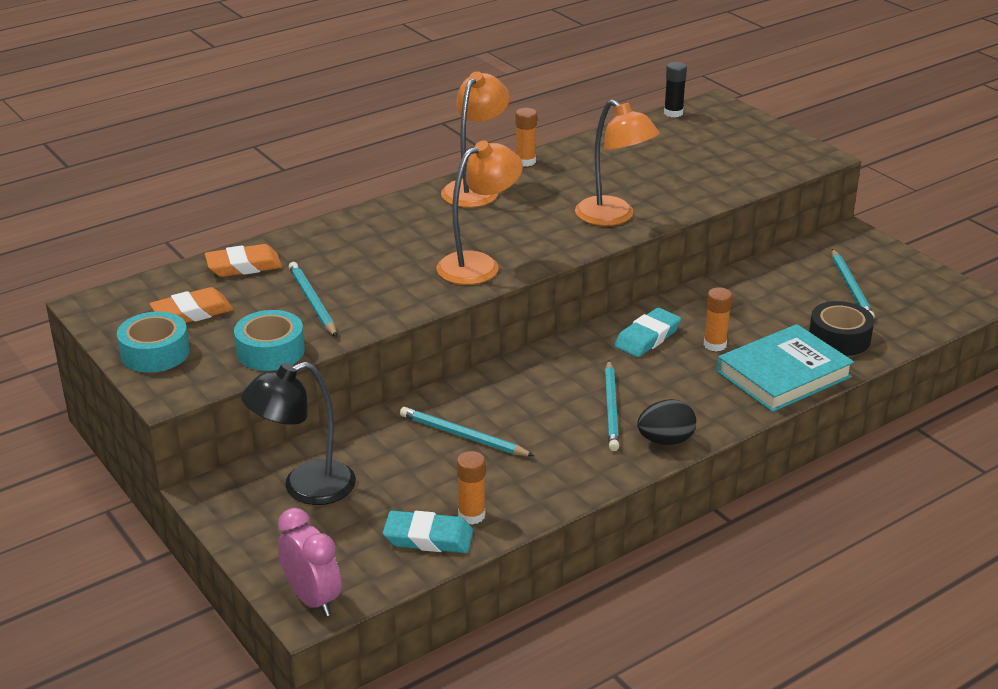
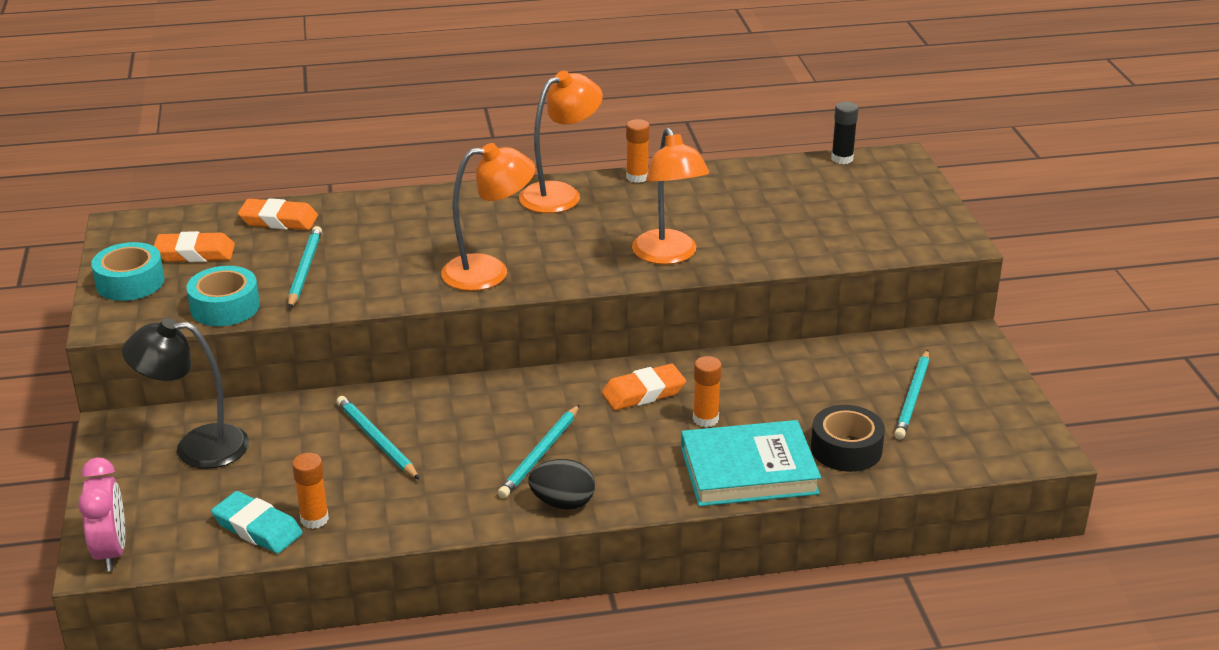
camera: 25 degrees right, 0 degrees up
turquoise eraser [615,308,681,357] -> orange eraser [602,364,686,410]

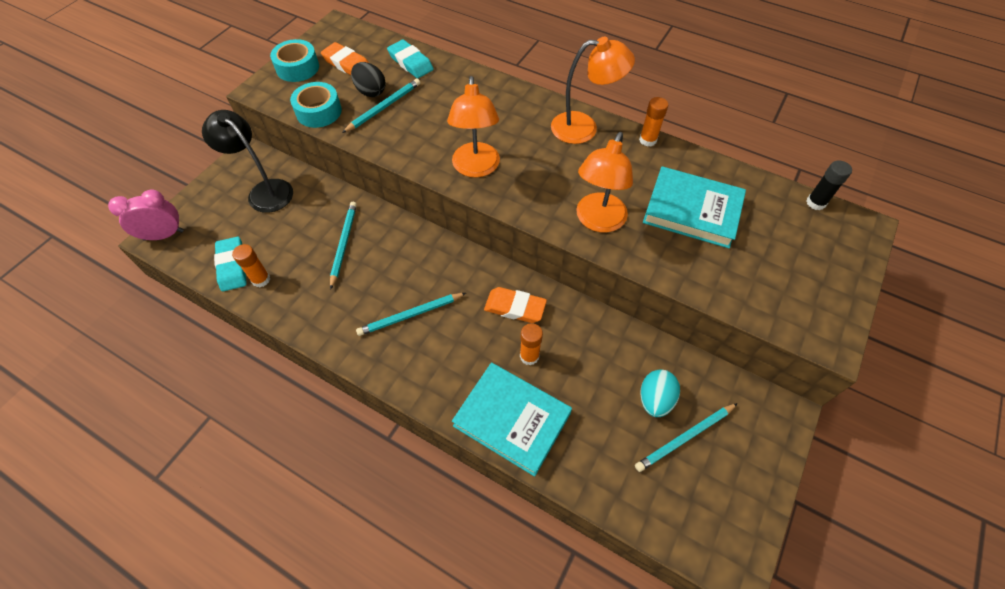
camera: 40 degrees right, 25 degrees up
pink clock [78,458,125,571] -> pink clock turned 135 degrees counterclockwise [108,190,184,241]
orange eraser [238,198,318,230] -> turquoise eraser [387,40,434,78]
orange lamp [441,143,536,291] -> orange lamp turned 60 degrees clockwise [447,76,500,177]
black egg [528,459,595,509] -> black egg moved to [351,62,386,97]
black tape [811,405,885,472] -> none
none -> turquoise egg [641,369,680,417]
none -> turquoise book [643,166,746,248]

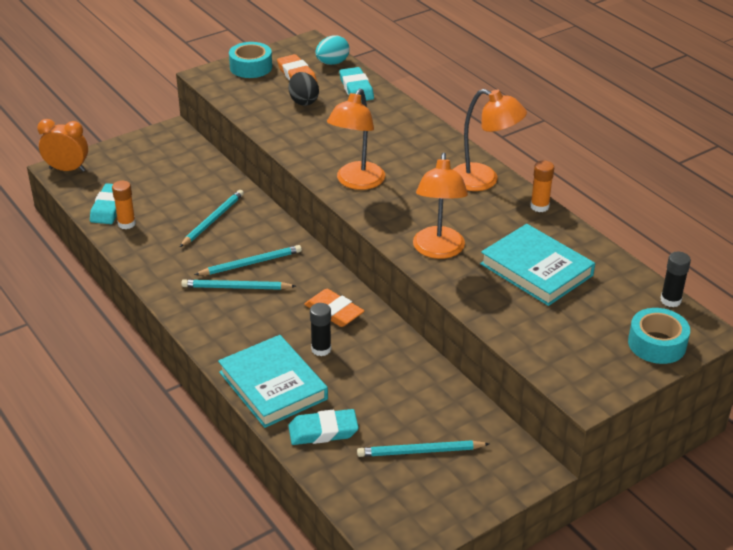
camera: 25 degrees right, 20 degrees down
pink clock [108,190,184,241] -> orange clock [37,119,88,172]
black lamp [202,110,293,213] -> none
turquoise tape [290,82,342,128] -> turquoise tape moved to [628,308,690,364]
turquoise pencil [342,79,420,133] -> turquoise pencil moved to [194,245,302,275]
orange glue stick [520,323,543,365] -> black glue stick [310,303,331,356]
orange lamp [576,132,633,232] -> orange lamp turned 45 degrees counterclockwise [413,153,468,259]
turquoise egg [641,369,680,417] -> turquoise egg moved to [315,35,350,65]
none -> turquoise eraser [288,409,359,445]

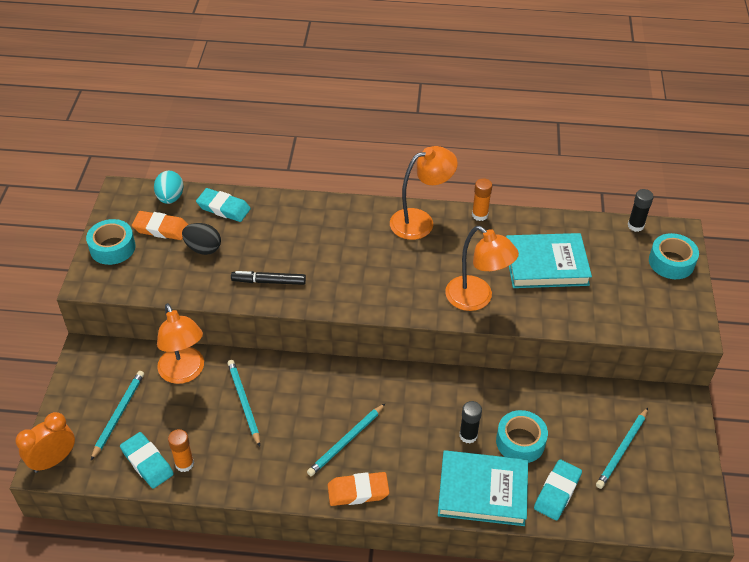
camera: 50 degrees left, 10 degrees up
turquoise pencil [194,245,302,275] -> turquoise pencil moved to [91,371,144,460]
orange eraser [304,289,364,327] -> orange eraser moved to [328,472,389,506]
orange lamp [327,88,385,190] -> orange lamp moved to [157,303,204,384]
none -> black marker [231,271,306,285]
none -> turquoise tape [496,410,548,463]

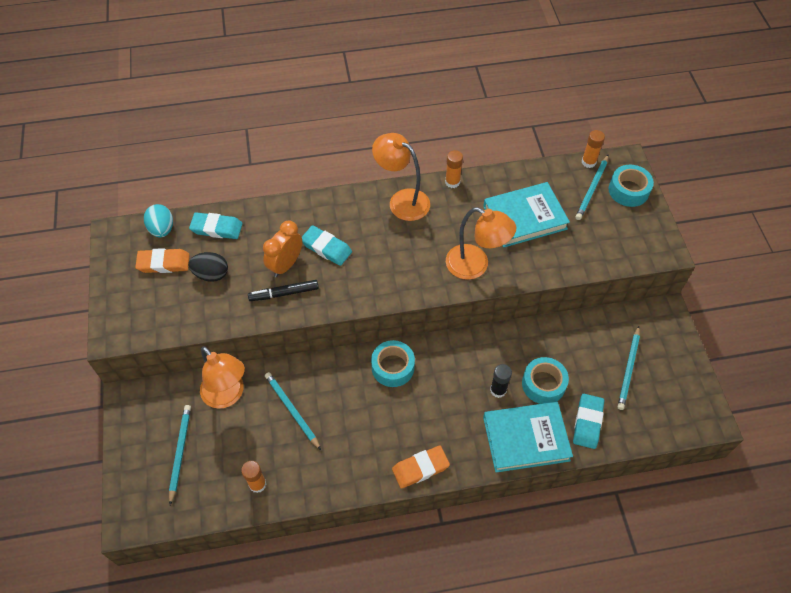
camera: 15 degrees left, 10 degrees up
orange clock [15,412,75,473] -> orange clock moved to [263,221,302,277]
turquoise tape [86,219,136,265] -> turquoise tape moved to [371,340,415,387]
turquoise eraser [120,432,174,489] -> turquoise eraser moved to [302,225,352,266]
turquoise pencil [307,403,386,476] -> turquoise pencil moved to [575,155,608,220]
orange lamp [390,146,458,240] -> orange lamp turned 105 degrees counterclockwise [372,133,430,221]
black glue stick [628,189,654,232] -> orange glue stick [582,130,605,168]

